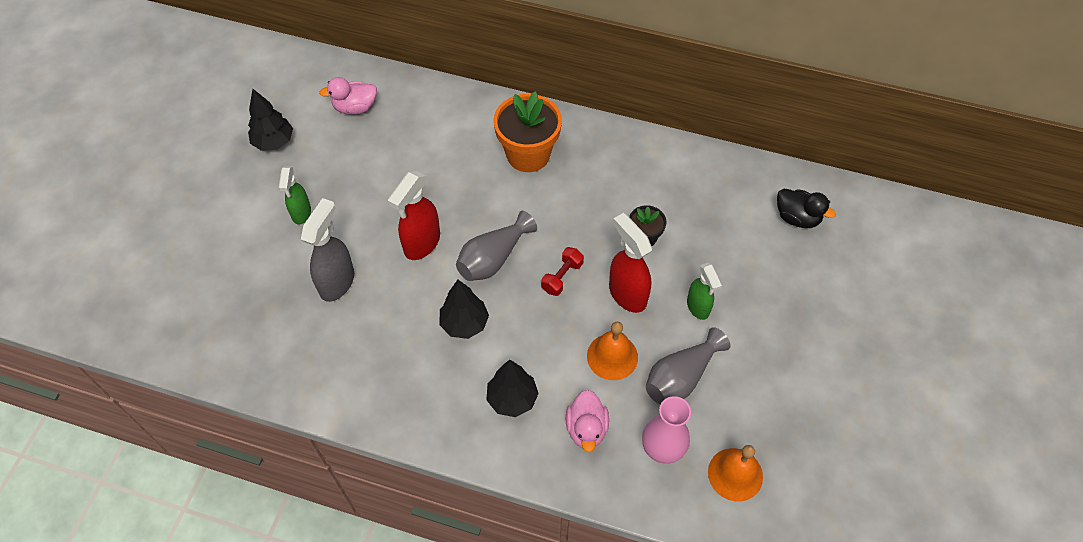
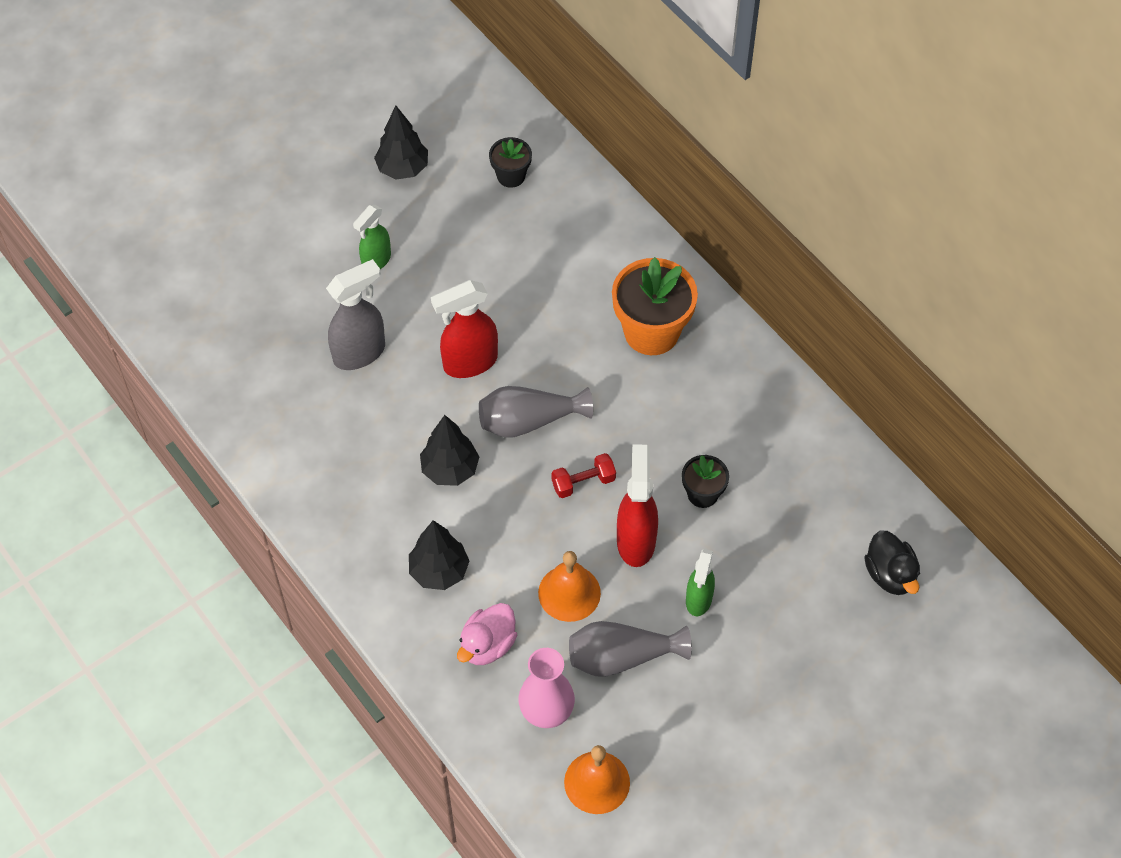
camera: 35 degrees right, 0 degrees up
pink duck [319,77,377,115] -> black flower pot [489,137,532,188]

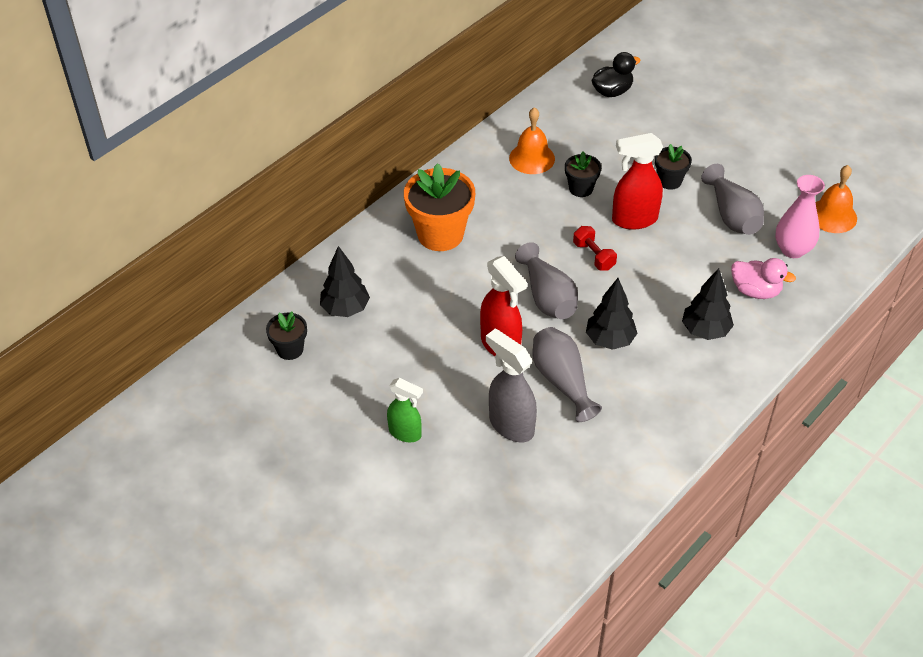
camera: 100 degrees left, 10 degrees down
black tree [374,106,428,180] -> black tree moved to [320,246,370,317]
orange bell [538,551,601,622] -> orange bell moved to [509,107,555,174]
green spray bottle [686,549,715,616] -> black flower pot [655,144,692,190]
none -> grey vase [532,327,602,422]

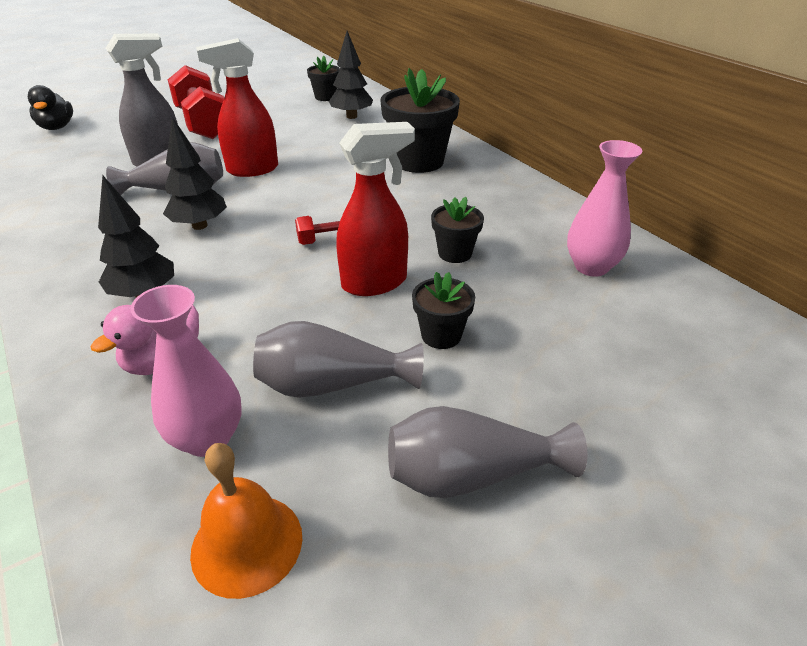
camera: 105 degrees right, 10 degrees down
green spray bottle [387,378,423,442] -> red dumbbell [168,65,224,139]
orange flower pot [404,163,475,251] -> black flower pot [381,68,460,173]
orange bell [509,107,555,174] -> none
grey vase [515,242,578,319] -> grey vase moved to [388,406,588,498]
black duck [591,52,641,97] -> black duck moved to [28,85,73,130]
red spray bottle [612,133,663,230] -> red spray bottle turned 60 degrees clockwise [336,122,415,296]
none -> pink vase [567,140,642,277]

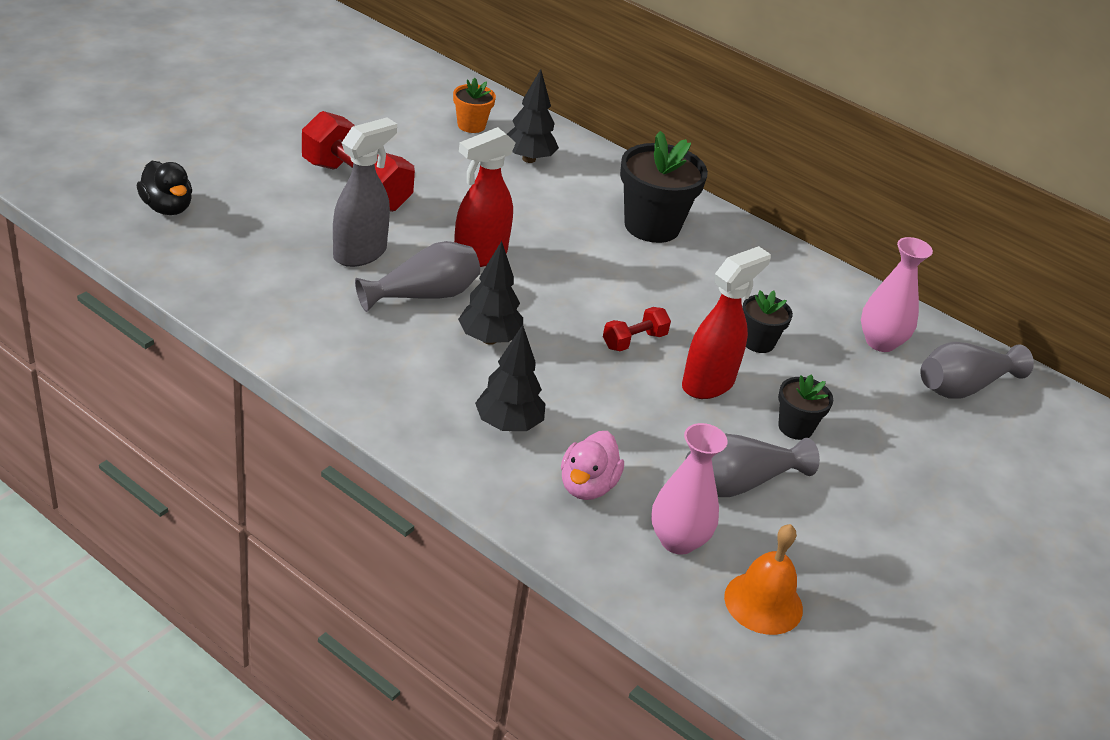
camera: 25 degrees left, 0 degrees up
black flower pot [307,56,340,101] -> orange flower pot [453,78,496,133]
grey vase [388,406,588,498] -> grey vase moved to [920,342,1034,399]

